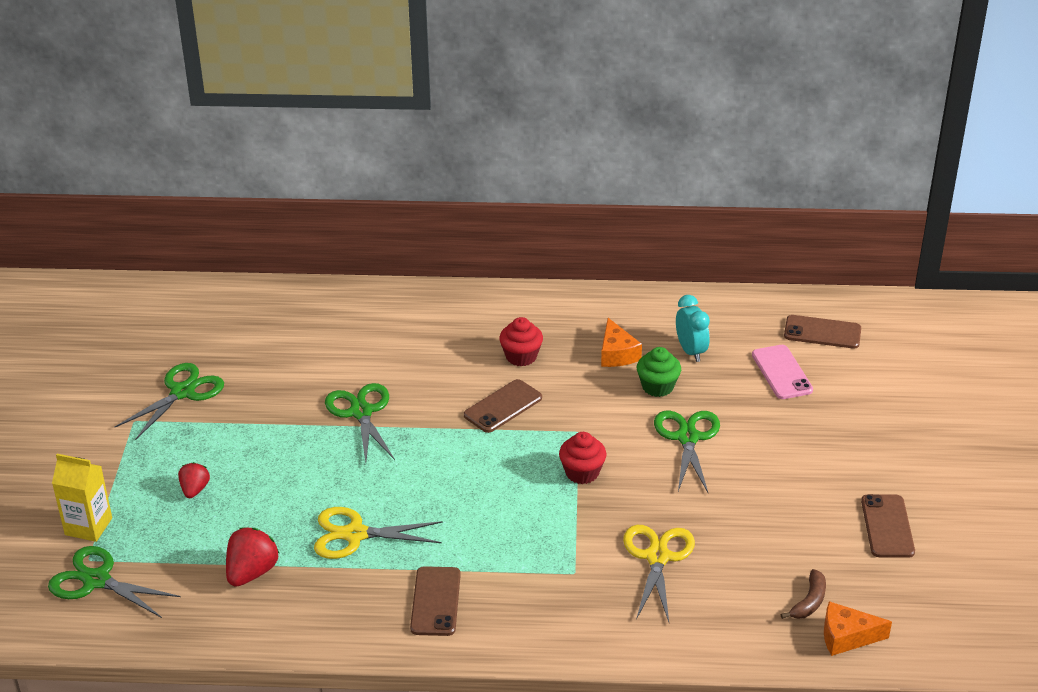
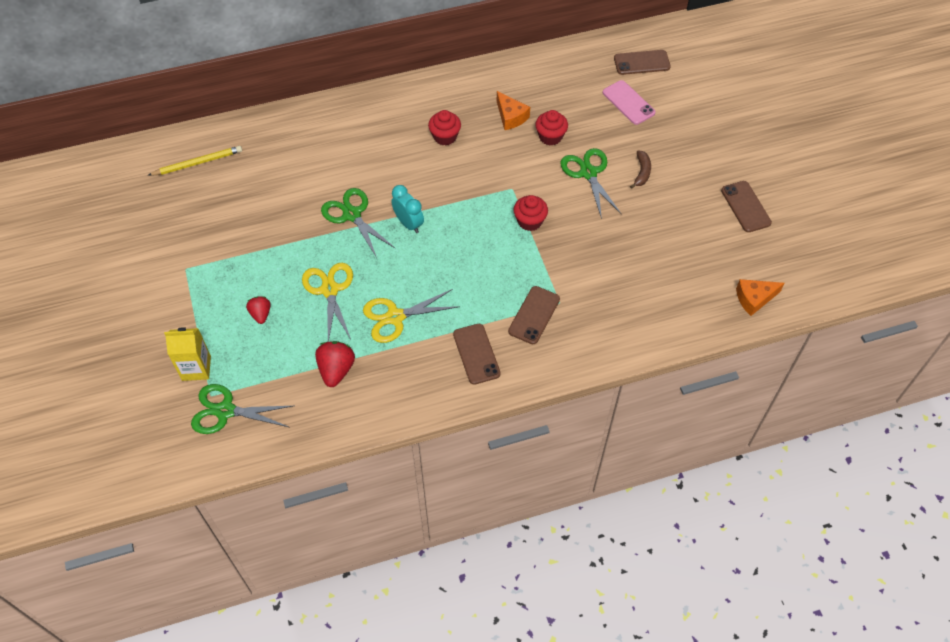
camera: 20 degrees left, 20 degrees up
green scissors [114,363,224,440] -> none
brown phone [464,379,542,433] -> brown phone moved to [508,286,560,344]
yellow scissors [623,525,695,622] -> yellow scissors moved to [302,263,353,342]
green cupcake [637,347,681,397] -> red cupcake [535,110,568,146]
turquoise clock [676,295,710,362] -> turquoise clock moved to [392,185,424,233]
brown banana [781,569,826,619] -> brown banana moved to [630,150,651,189]
none -> yellow pencil [149,146,242,176]

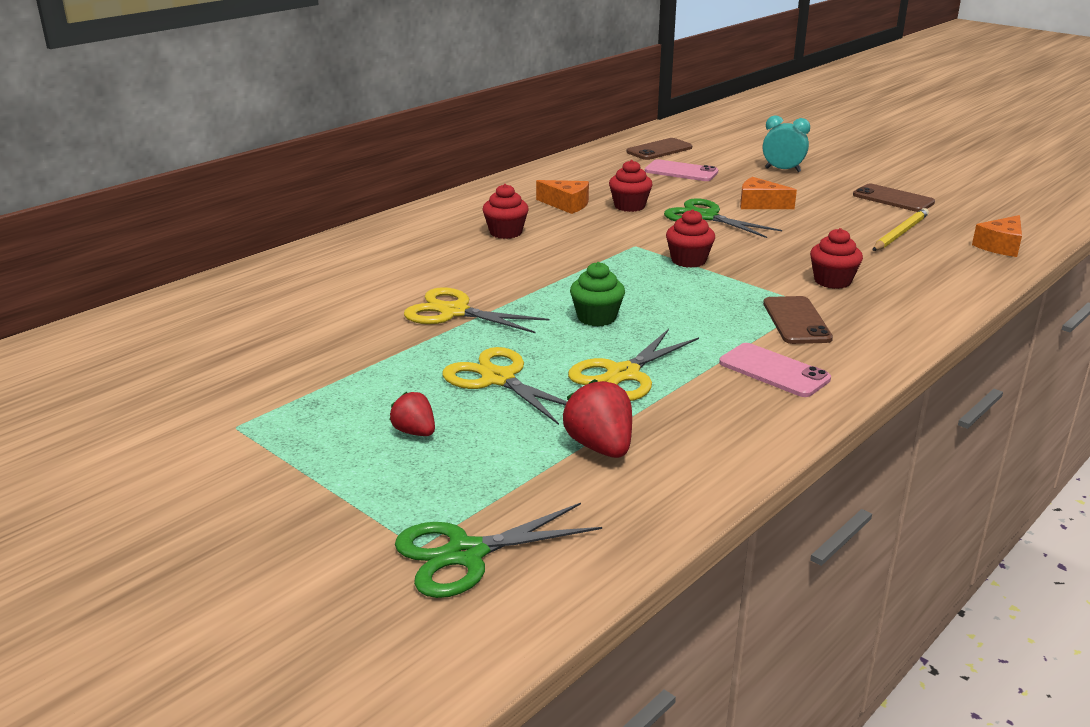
camera: 30 degrees left, 30 degrees down
yellow pencil [149,146,242,176] -> yellow pencil moved to [872,208,929,251]
yellow carton [164,327,211,381] -> none
green scissors [321,188,396,258] -> yellow scissors [404,287,549,333]
turquoise clock [392,185,424,233] -> turquoise clock moved to [763,115,810,172]
brown phone [453,324,501,385] -> pink phone [719,343,831,397]
brown banana [630,150,651,189] -> orange cheese [740,177,797,209]
none -> green cupcake [570,262,625,326]
none -> red cupcake [810,228,863,289]

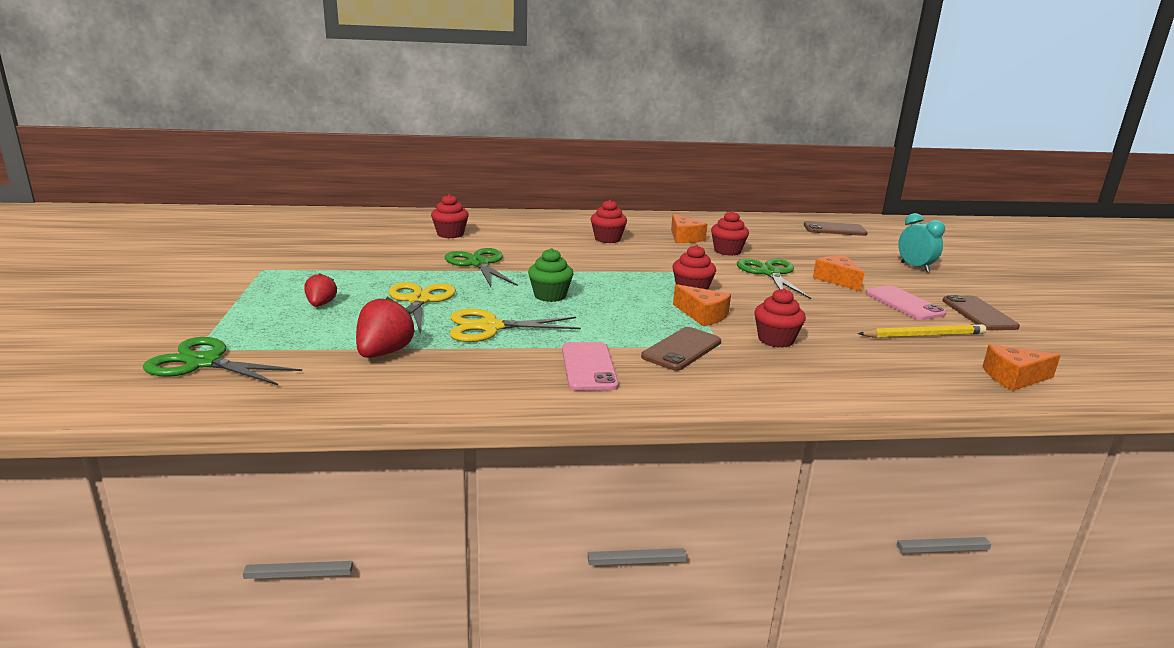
camera: 40 degrees right, 5 degrees down
yellow scissors [404,287,549,333] -> green scissors [445,248,518,287]
pink phone [645,159,718,181] -> pink phone moved to [866,285,946,320]
none -> red cupcake [431,194,469,238]
none -> orange cheese [673,284,731,326]

